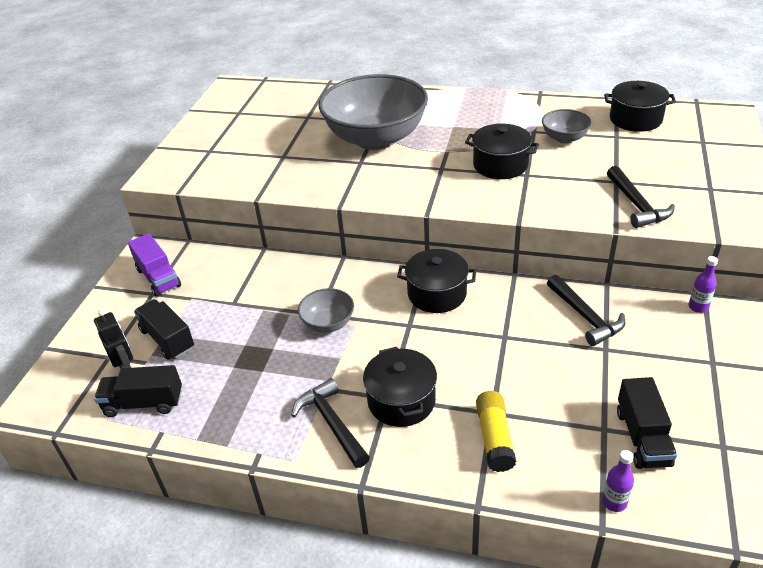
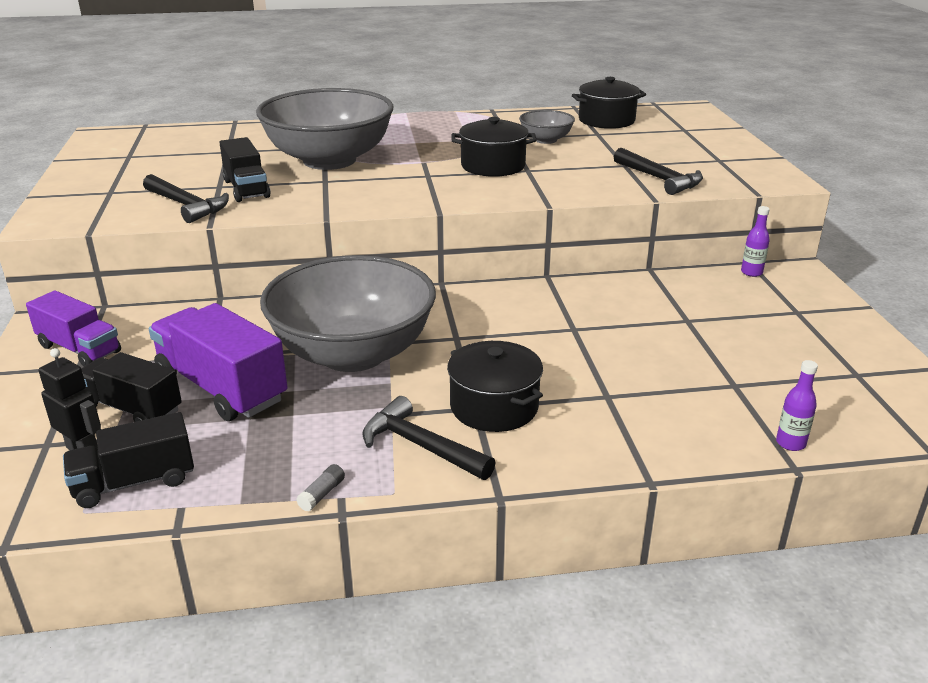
camera: 25 degrees left, 10 degrees down
grey bowl [298,288,354,333] -> grey bowl [260,255,436,372], size x2.27
black pot [397,249,476,313] -> none
yellow glue stick [476,391,516,472] -> none
black hammer [547,275,625,346] -> black hammer moved to [143,174,229,223]
black truck [617,377,677,469] -> black truck moved to [219,137,271,202]
none -> purple truck [149,303,287,421]
none -> grey glue stick [296,464,345,512]

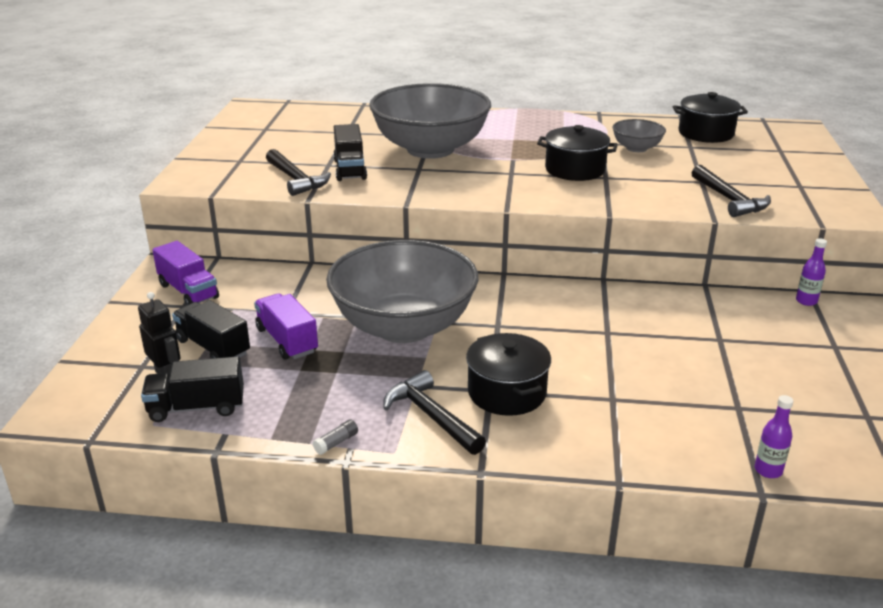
camera: 15 degrees right, 0 degrees up
purple truck [149,303,287,421] -> purple truck [254,293,318,359], size x0.66

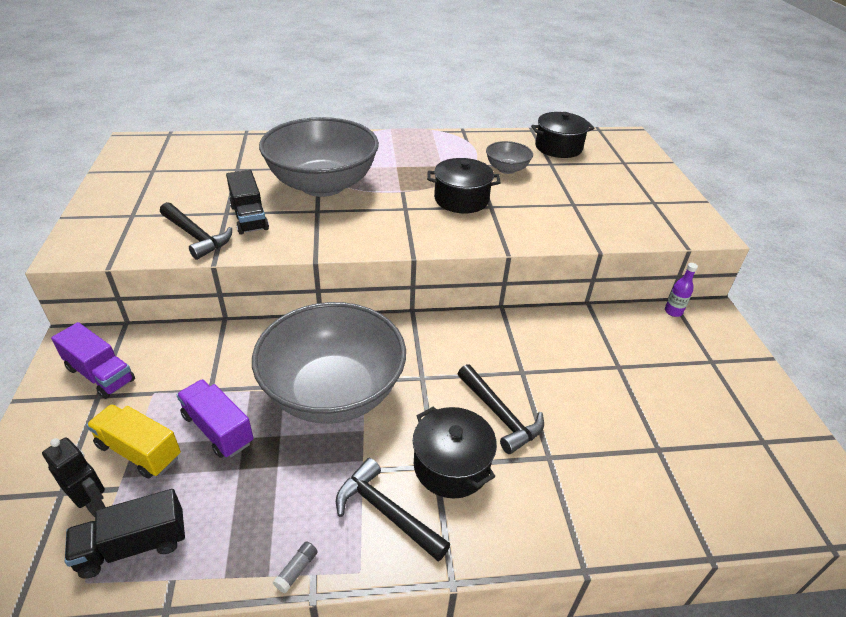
camera: 15 degrees left, 10 degrees up
black truck [172,300,250,359] -> yellow truck [86,404,181,478]
black hammer [692,165,771,217] -> black hammer moved to [458,364,544,454]
purple bottle [754,395,793,478] -> none

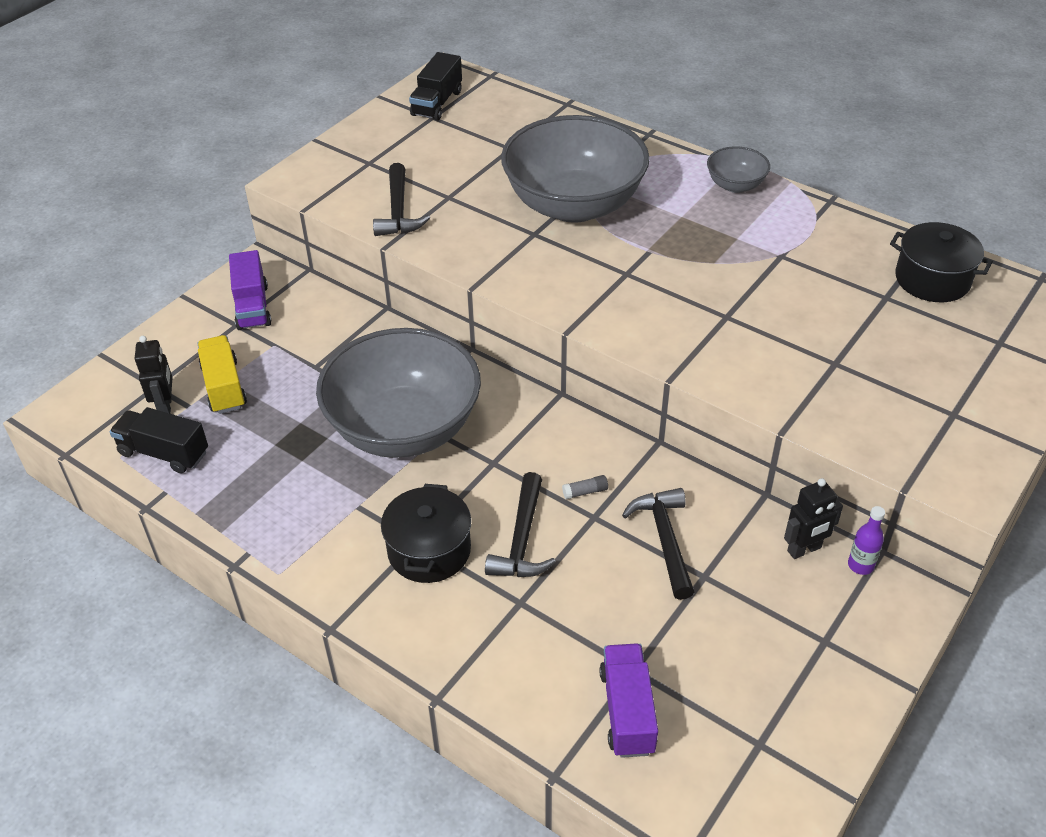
camera: 45 degrees right, 5 degrees up
purple truck [177,379,254,458] -> purple truck moved to [599,643,658,758]
black truck [226,170,269,235] -> black truck moved to [409,52,462,121]
grey glue stick [273,542,318,593] -> grey glue stick moved to [562,475,608,500]
black hammer [336,458,450,562] -> black hammer moved to [622,488,694,600]
black pot [427,158,500,213] -> none
grey bowl [486,141,533,174] -> grey bowl moved to [707,146,770,193]
none -> black robot [784,478,843,559]

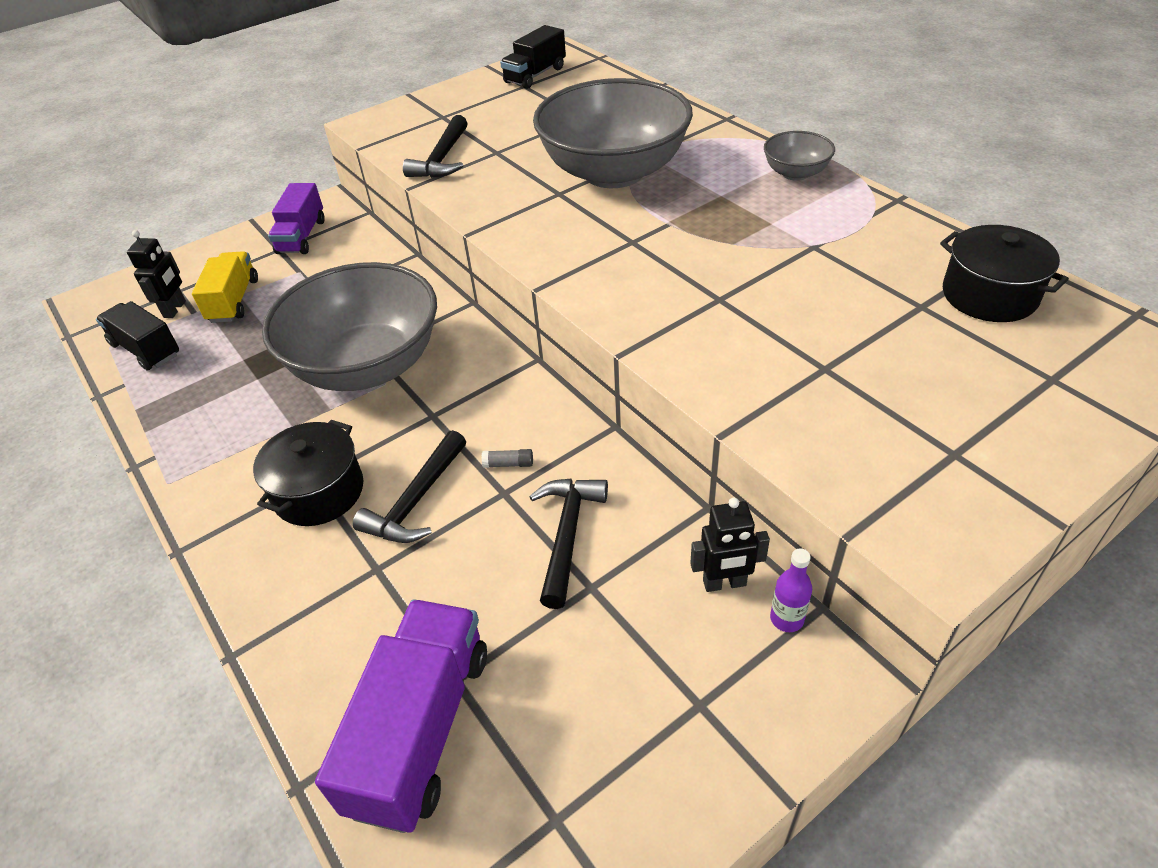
camera: 20 degrees right, 0 degrees up
purple truck [599,643,658,758] -> purple truck [315,599,487,833], size x1.52

